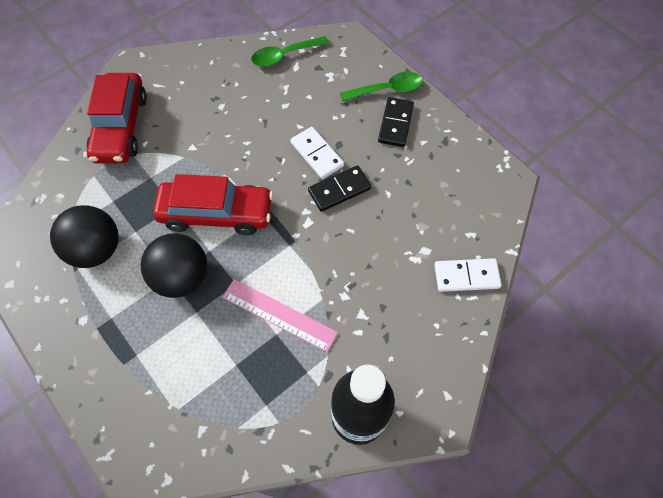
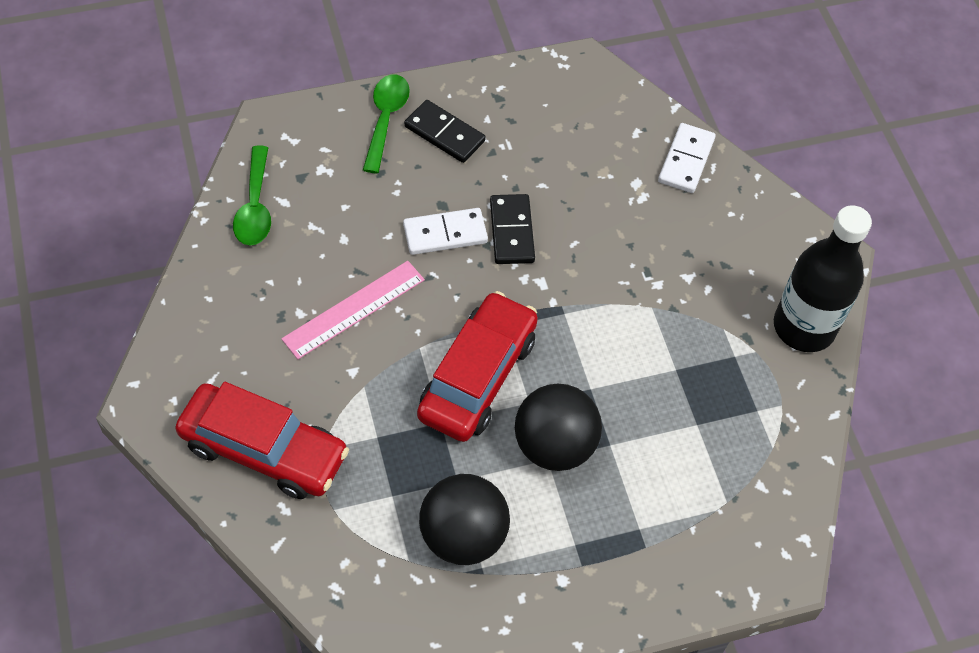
camera: 70 degrees left, 5 degrees down
pink ruler [222,279,338,352] -> pink ruler moved to [281,261,425,359]

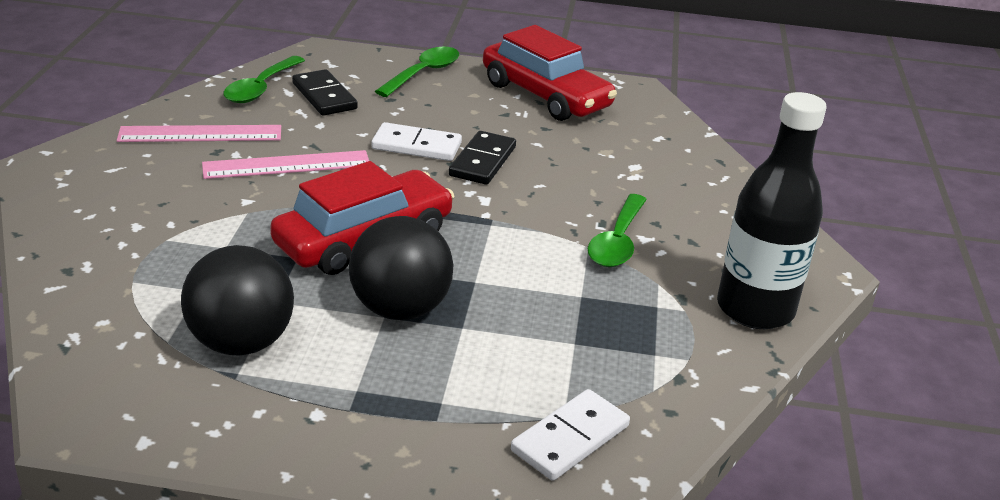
camera: 25 degrees right, 25 degrees down
red car [175,382,349,499] -> red car moved to [483,25,617,121]
black domino [404,100,486,163] -> black domino moved to [292,69,358,116]
white domino [658,123,716,193] -> white domino moved to [511,389,630,481]
none -> pink ruler [117,125,281,142]
none -> green spoon [588,194,647,267]

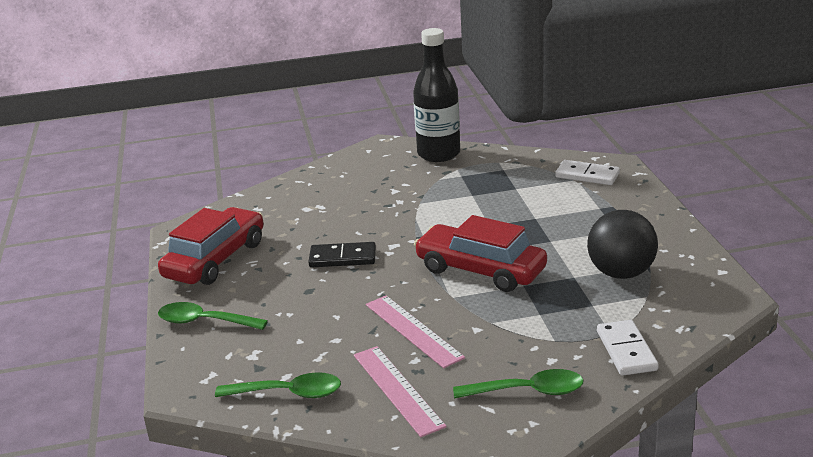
camera: 105 degrees left, 5 degrees down
black domino [292,69,358,116] -> none
black ball [349,216,454,320] -> none
white domino [372,122,462,161] -> white domino moved to [597,320,659,376]
green spoon [588,194,647,267] -> green spoon moved to [453,369,584,398]

